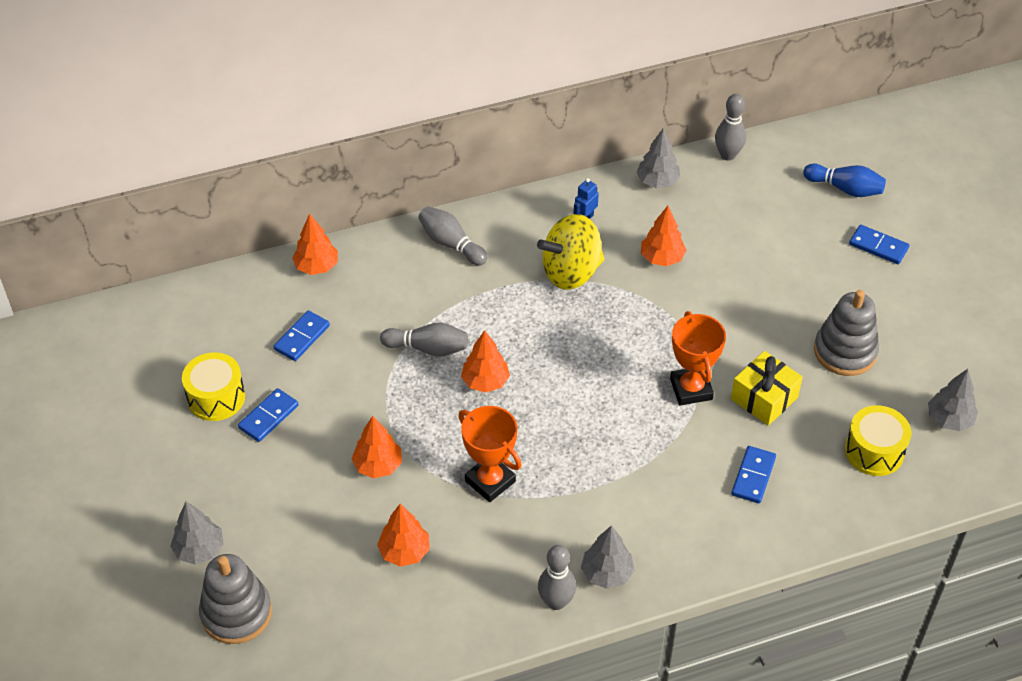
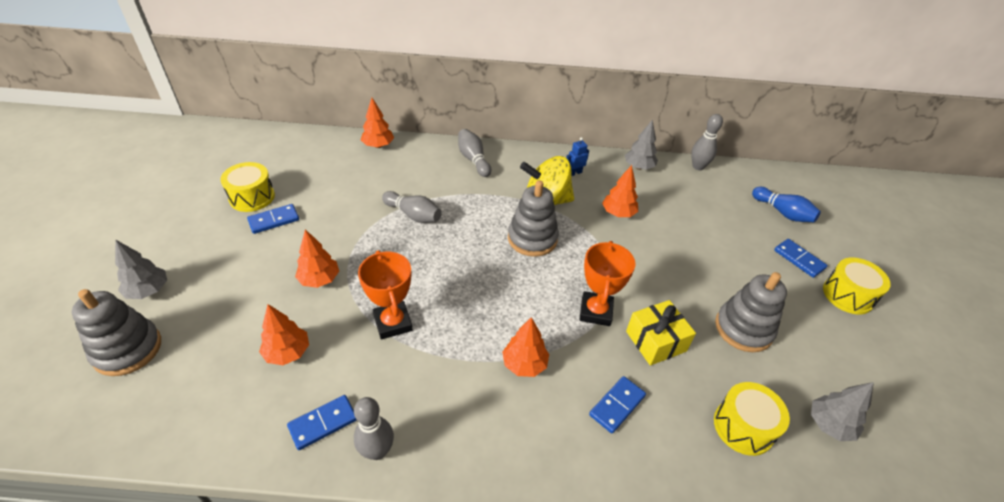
camera: 20 degrees right, 5 degrees down
blue domino [273,310,330,361] -> blue domino moved to [287,395,357,450]
orange tree [461,330,510,393] -> orange tree moved to [502,317,549,377]
grey tree [581,526,634,589] -> none
none -> grey stacking toy [508,180,559,257]
none -> yellow drum [823,258,891,315]

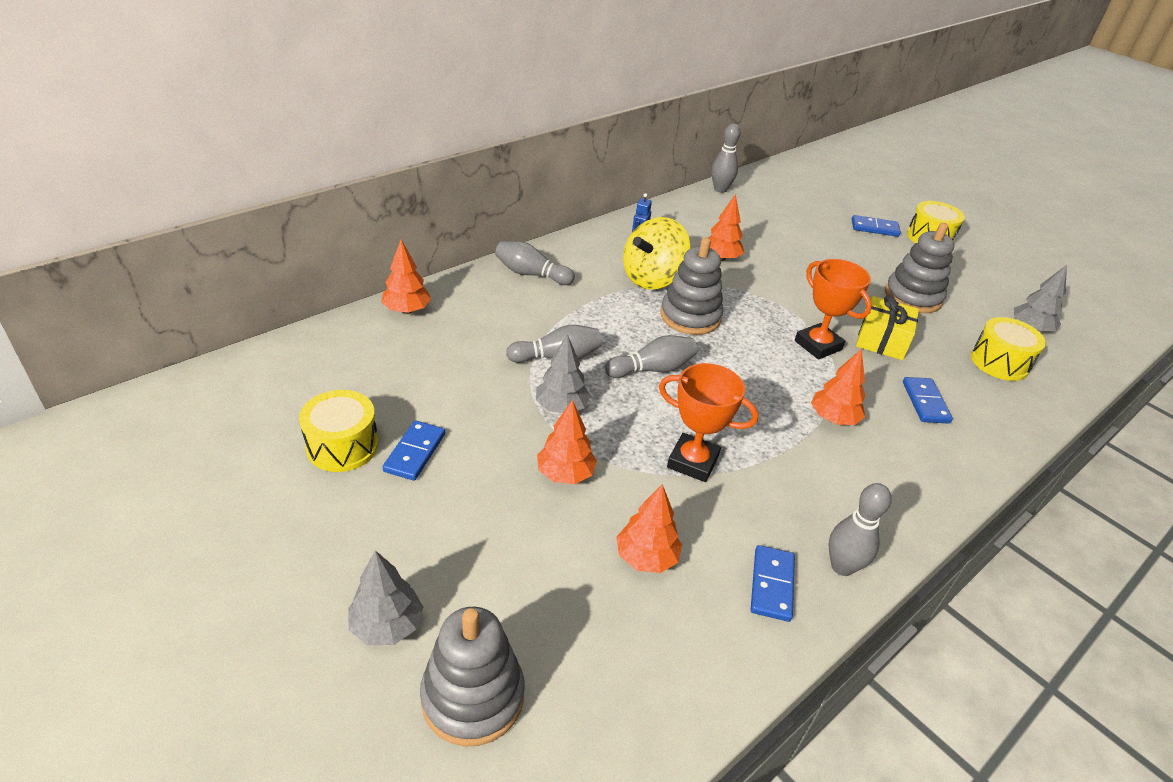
camera: 45 degrees left, 5 degrees down
grey tree [625,120,658,170] -> grey tree moved to [536,334,590,413]
blue bowling pin [752,187,821,222] -> none
none -> grey bowling pin [605,335,697,378]

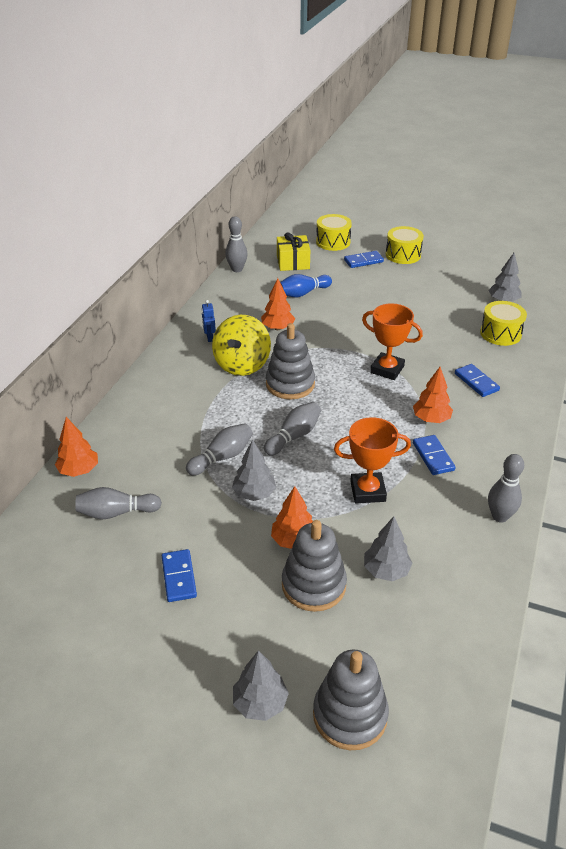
camera: 25 degrees left, 0 degrees up
yellow drum [299,390,379,472] -> yellow drum moved to [316,214,352,251]
grey bowling pin [495,241,575,285] -> grey bowling pin moved to [76,487,162,519]
orange tree [616,484,682,573] -> grey tree [364,516,413,581]
blue domino [751,545,795,622] -> blue domino moved to [413,435,456,475]
yellow gift [856,295,919,360] -> yellow gift moved to [277,232,310,271]
grey stacking toy [885,223,955,313] -> grey stacking toy moved to [282,520,347,612]
none -> blue bowling pin [280,274,332,298]

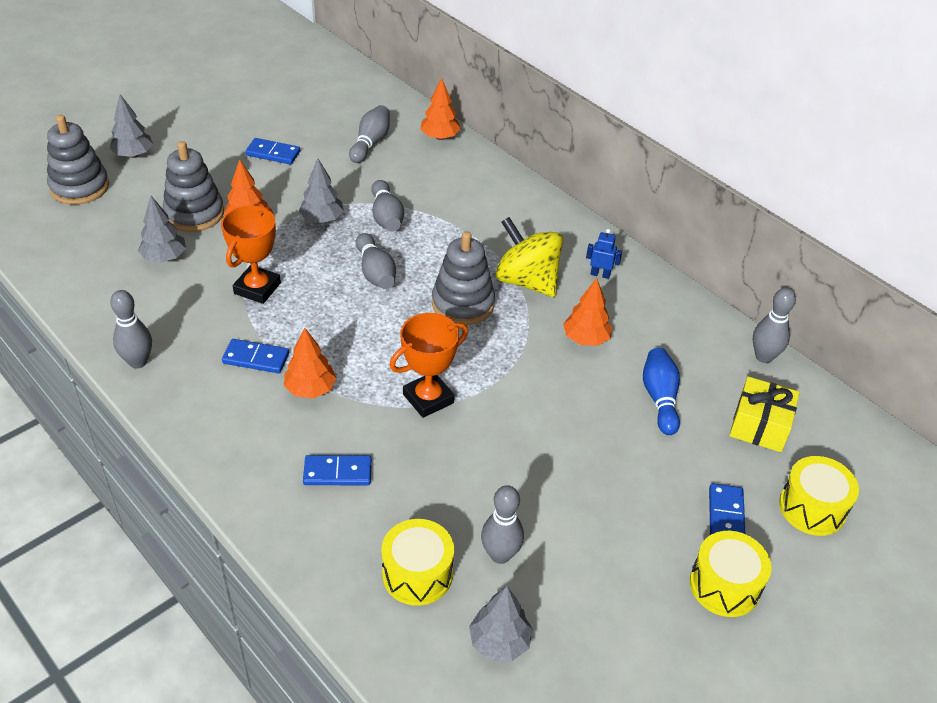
camera: 115 degrees right, 5 degrees up
none -> grey bowling pin [481,485,524,564]

